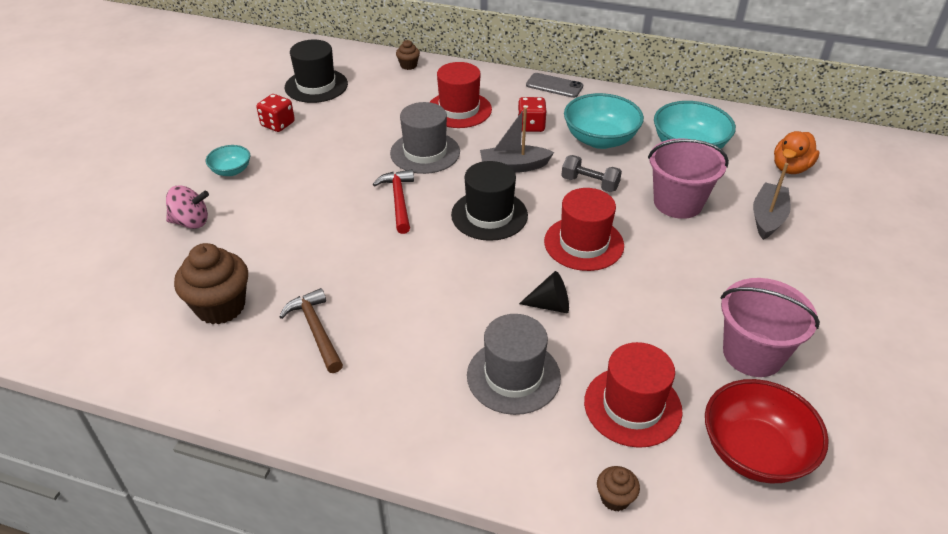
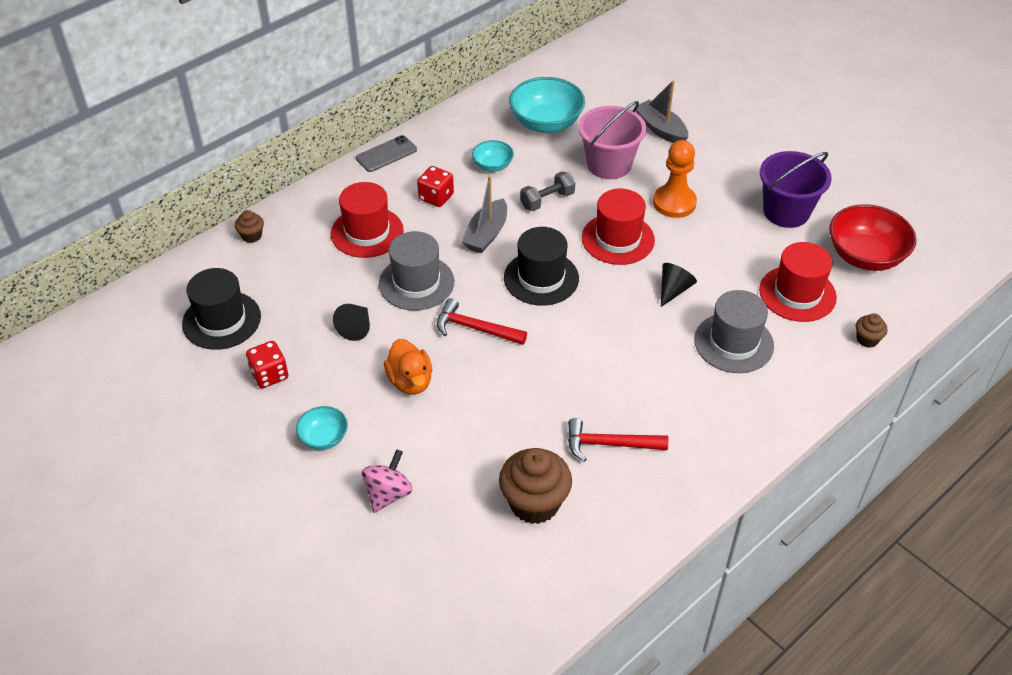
camera: 60 degrees left, 5 degrees up
brown hammer [279,288,343,373] -> red hammer [568,418,668,462]
turquoise bowl [564,93,644,149] -> turquoise bowl [472,140,514,172], size x0.53
pink bucket [721,278,820,377] -> purple bucket [760,151,832,228]
orange duck [774,131,820,174] -> orange duck moved to [384,339,432,395]
none -> black cone [333,304,370,341]
none -> orange pawn [653,140,697,218]

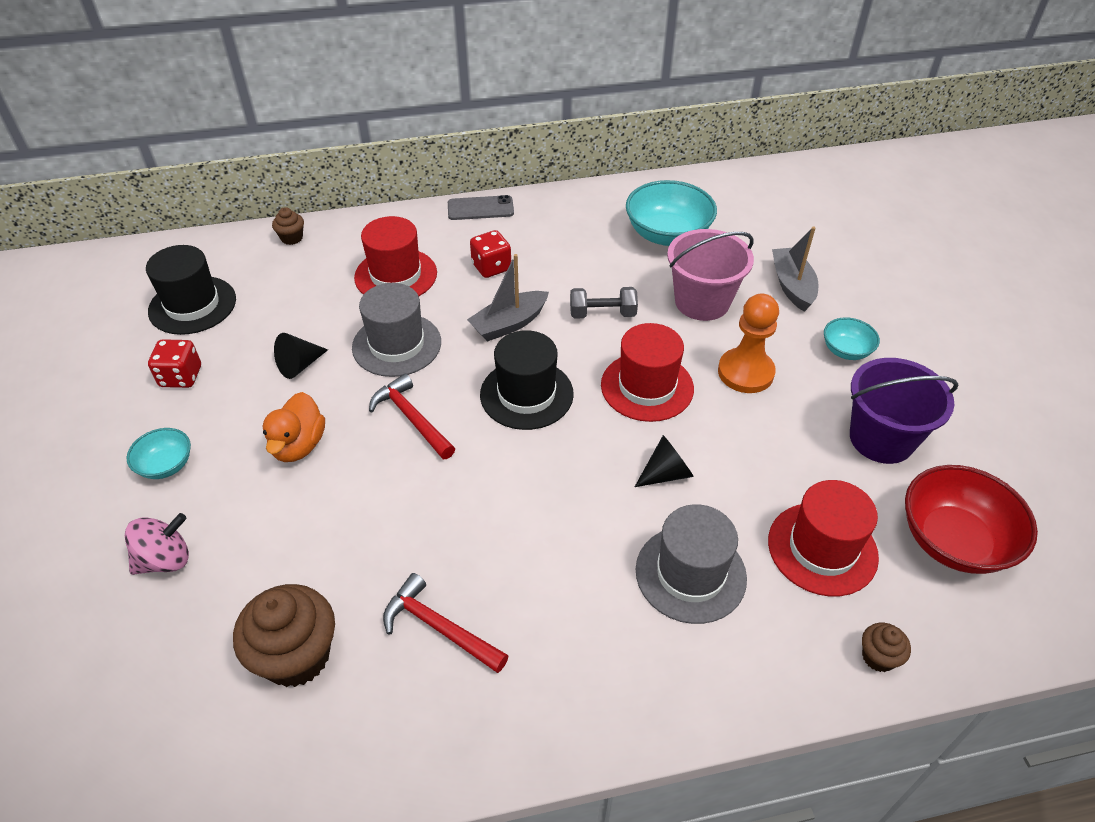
camera: 30 degrees right, 0 degrees up
turquoise bowl [472,140,514,172] -> turquoise bowl moved to [824,317,880,360]

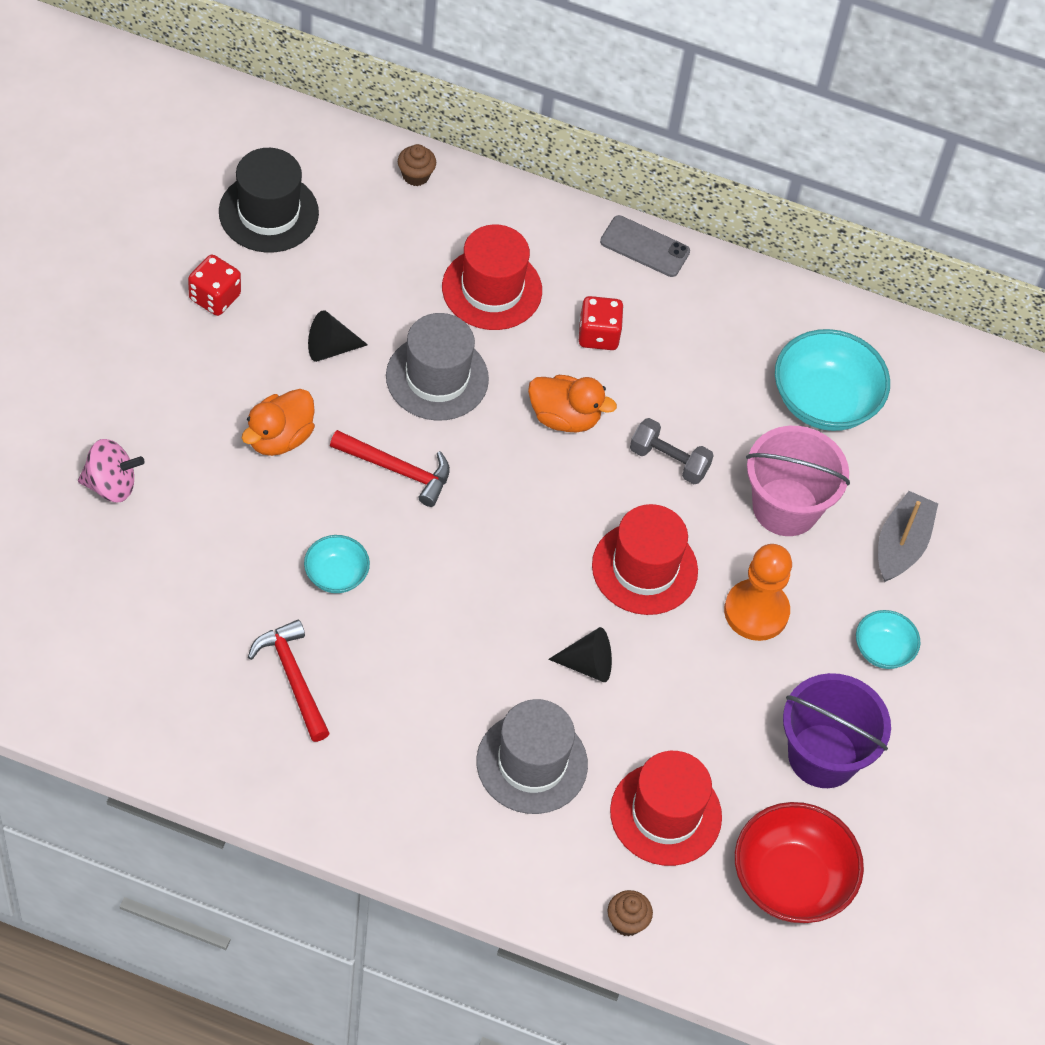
camera: 25 degrees right, 10 degrees up
turquoise bowl [126,428,191,479] -> turquoise bowl moved to [304,535,370,593]
brown cupcake [233,584,335,687] -> none
red hammer [369,374,455,459] -> red hammer turned 120 degrees clockwise [330,430,450,507]
grey boat [467,254,549,342] -> orange duck [528,375,617,432]
black hat [480,330,574,430] -> none

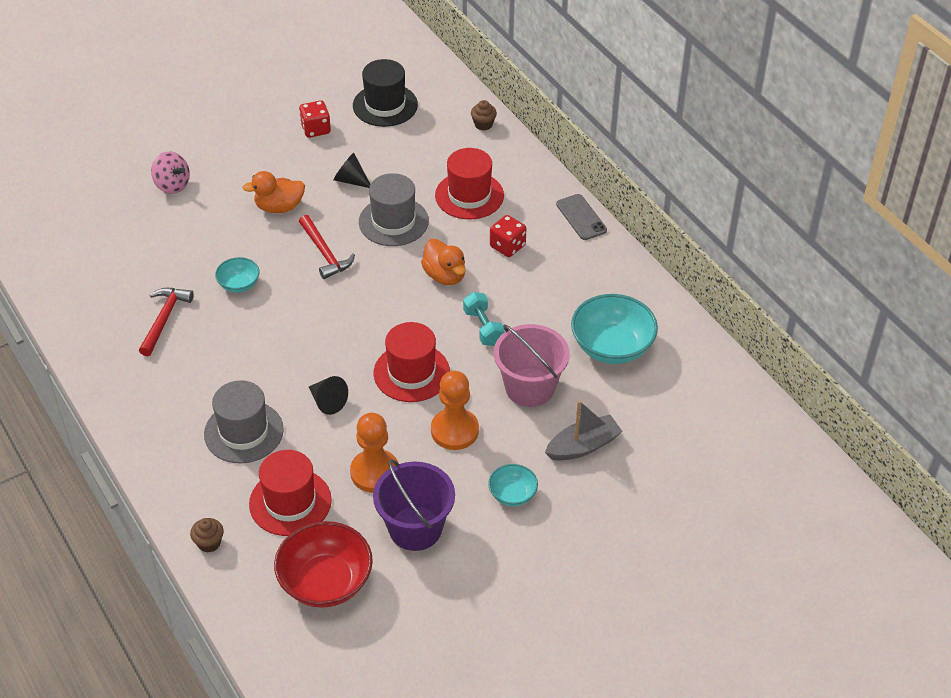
camera: 45 degrees right, 10 degrees down
grey dumbbell [630,418,714,484] -> turquoise dumbbell [463,292,505,346]
none -> orange pawn [350,413,398,493]

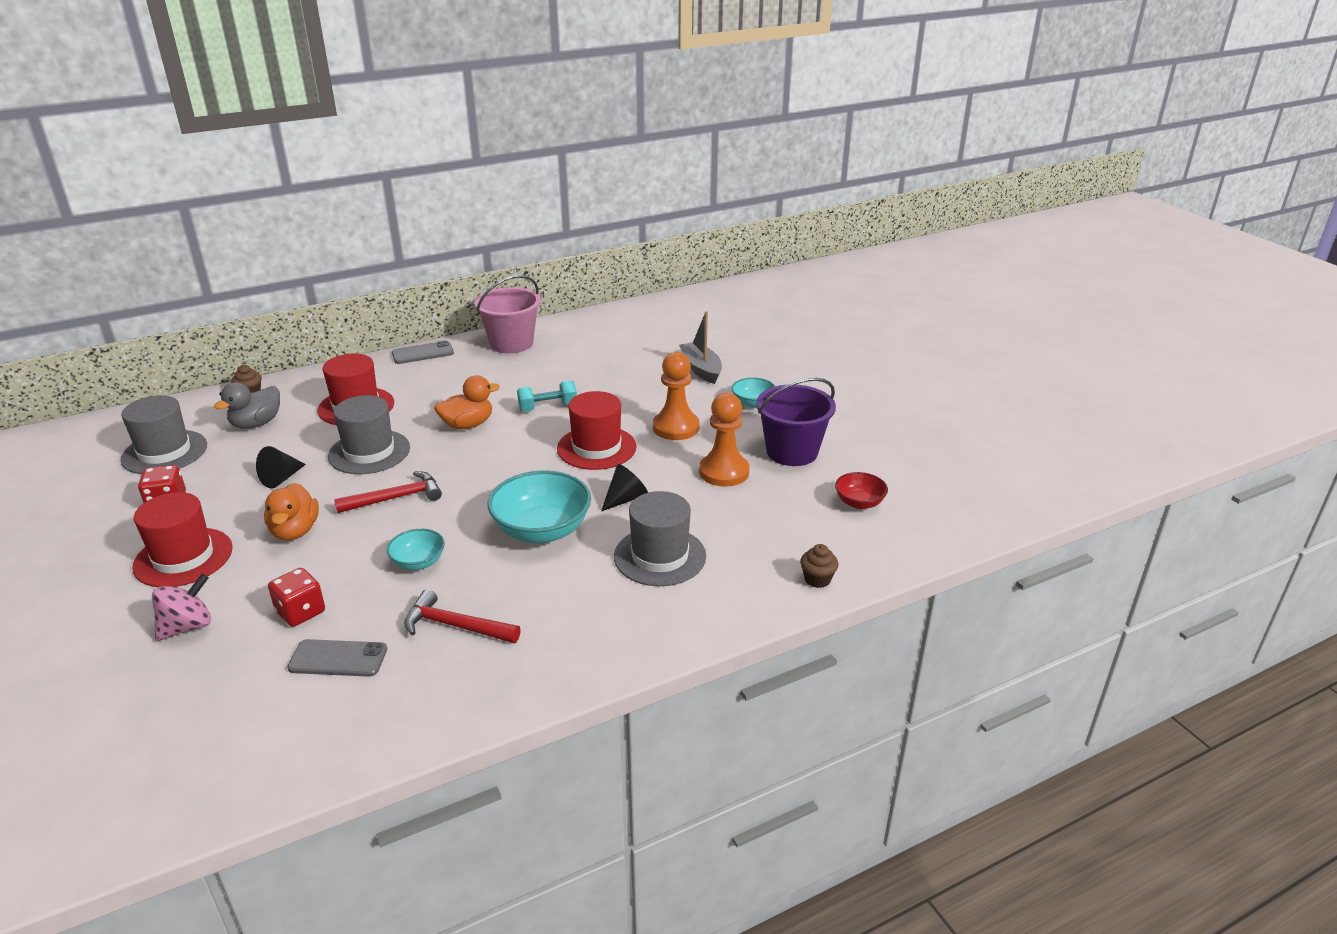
camera: 85 degrees left, 15 degrees down
red hat [249,450,332,536] -> red hat moved to [132,492,233,587]
red bowl [274,521,373,608] -> red bowl [835,472,888,509], size x0.53
black hat [353,59,418,127] -> grey hat [121,395,207,474]
red dice [490,215,527,257] -> red dice moved to [268,568,325,627]
pink bucket [494,324,570,407] -> pink bucket moved to [474,275,541,353]
turquoise bowl [571,294,658,364] -> turquoise bowl moved to [488,470,591,543]
none -> grey duck [214,382,280,429]
none -> grey phone [287,639,387,677]

